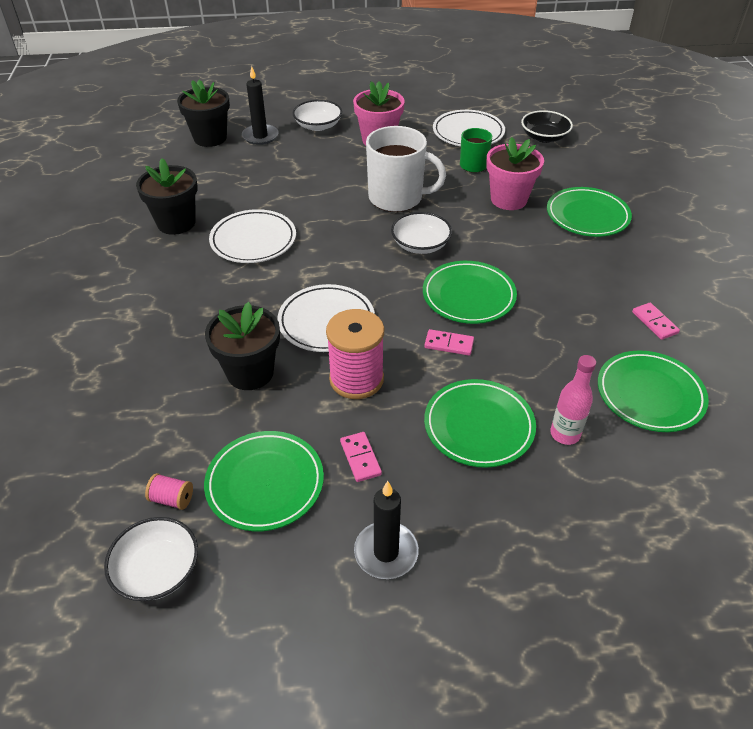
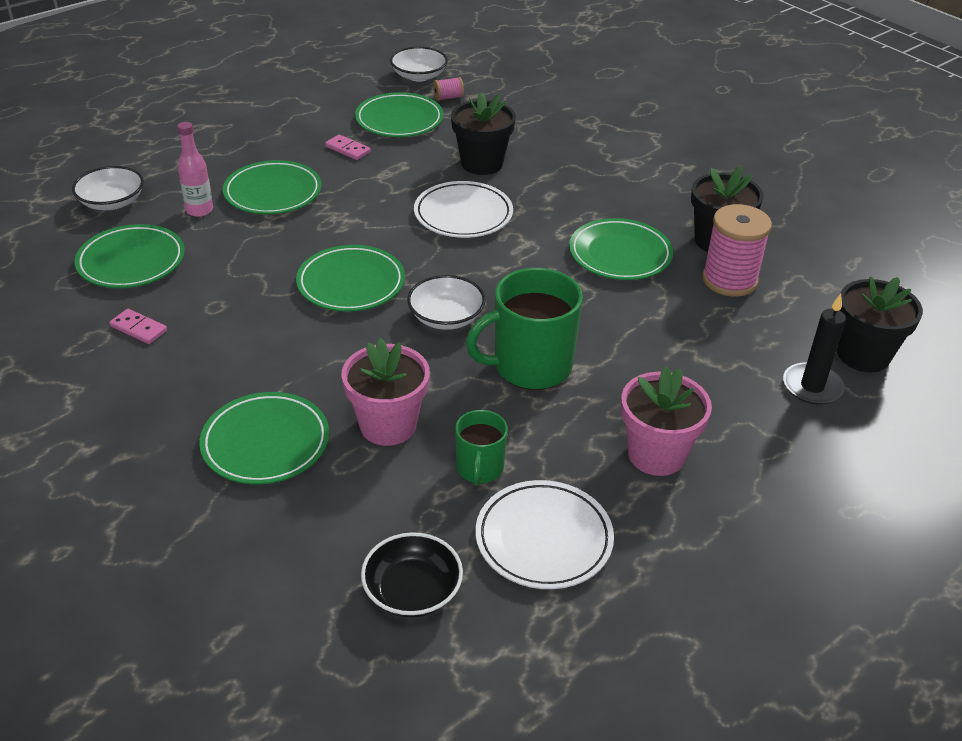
camera: 145 degrees right, 5 degrees down
white plate [209,209,296,263] -> green plate [569,218,673,280]
white bowl [292,100,342,131] -> white bowl moved to [72,166,144,210]
pink spool [326,309,384,399] -> pink spool moved to [702,204,772,297]
black candle [354,481,419,579] -> none
white mug [366,126,446,212] -> green mug [466,268,583,390]
pink domino [424,329,474,356] -> none

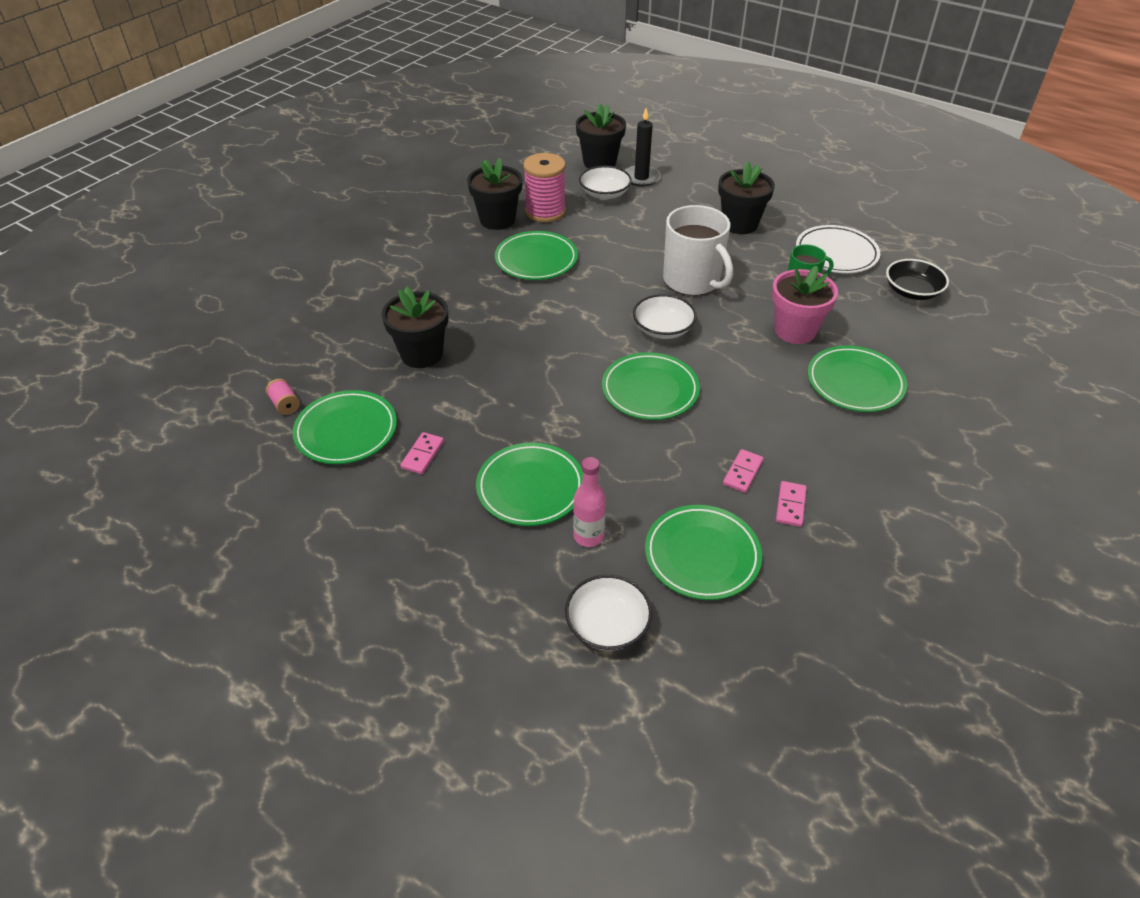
camera: 105 degrees left, 5 degrees up
white bowl [390,47,448,82] -> white bowl moved to [579,166,632,199]
white plate [414,181,513,238] -> none
green mug [466,268,583,390] -> white mug [663,205,733,296]
pink flower pot [621,366,712,476] -> black flower pot [718,161,775,234]
none -> pink domino [723,449,764,493]

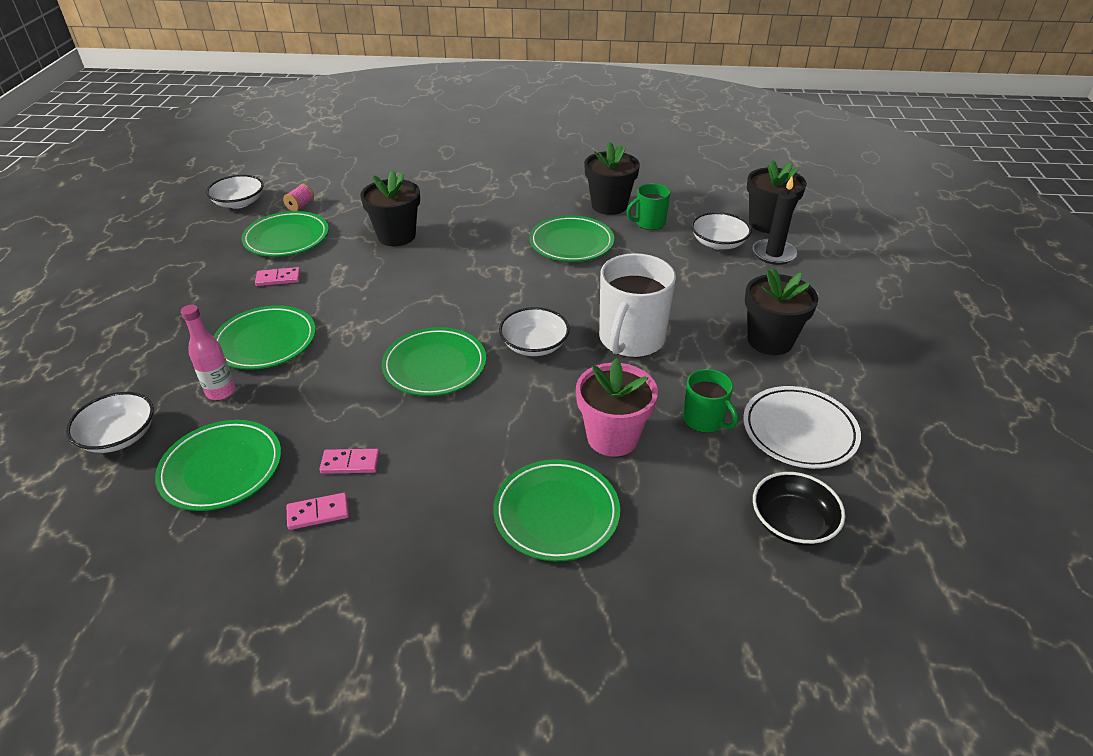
camera: 60 degrees right, 5 degrees down
pink spool [523,153,566,222] -> green mug [627,183,671,230]
none -> white bowl [206,175,264,209]

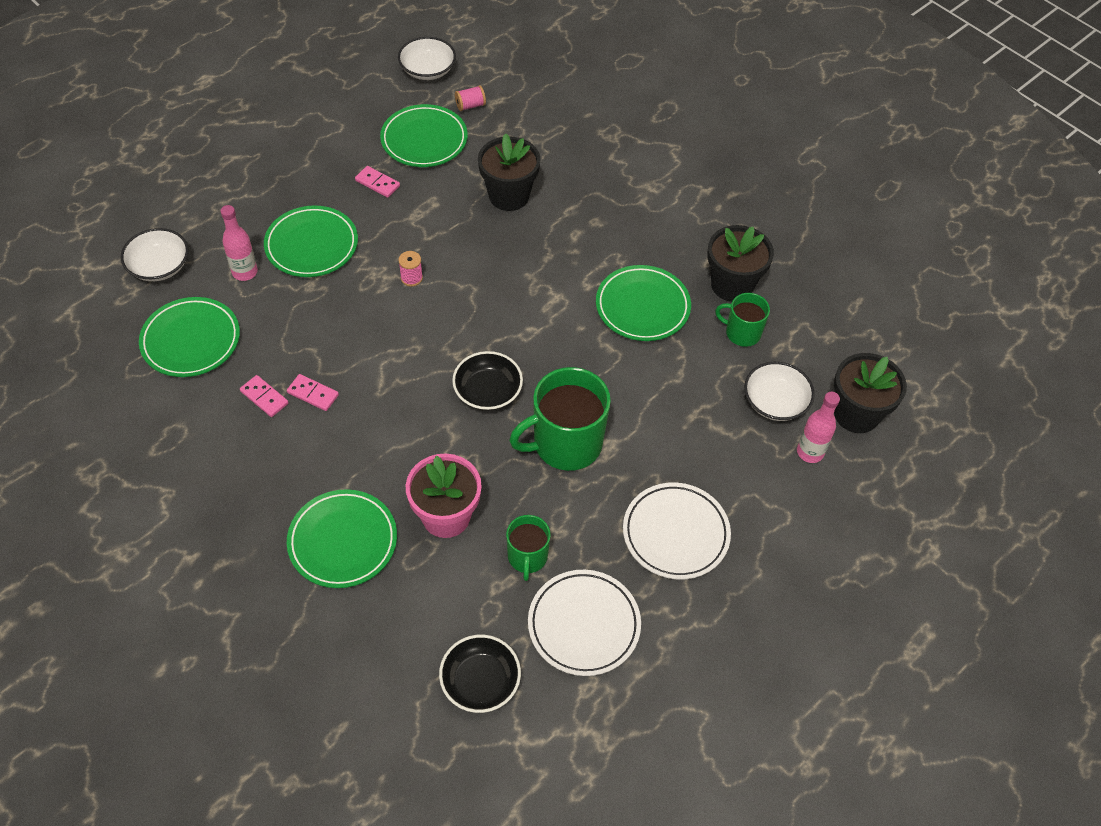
camera: 40 degrees right, 15 degrees up
pink domino [287,493,349,530] -> pink domino moved to [287,374,339,411]
green plate [382,327,486,396] -> none
white bowl [499,307,570,356] -> black bowl [452,351,523,411]
white mug [599,253,676,358] -> green mug [509,367,611,471]
black flower pot [745,268,818,355] -> white plate [623,482,731,579]
black candle [752,176,797,265] -> pink bottle [797,392,840,463]
none -> pink spool [399,251,423,286]

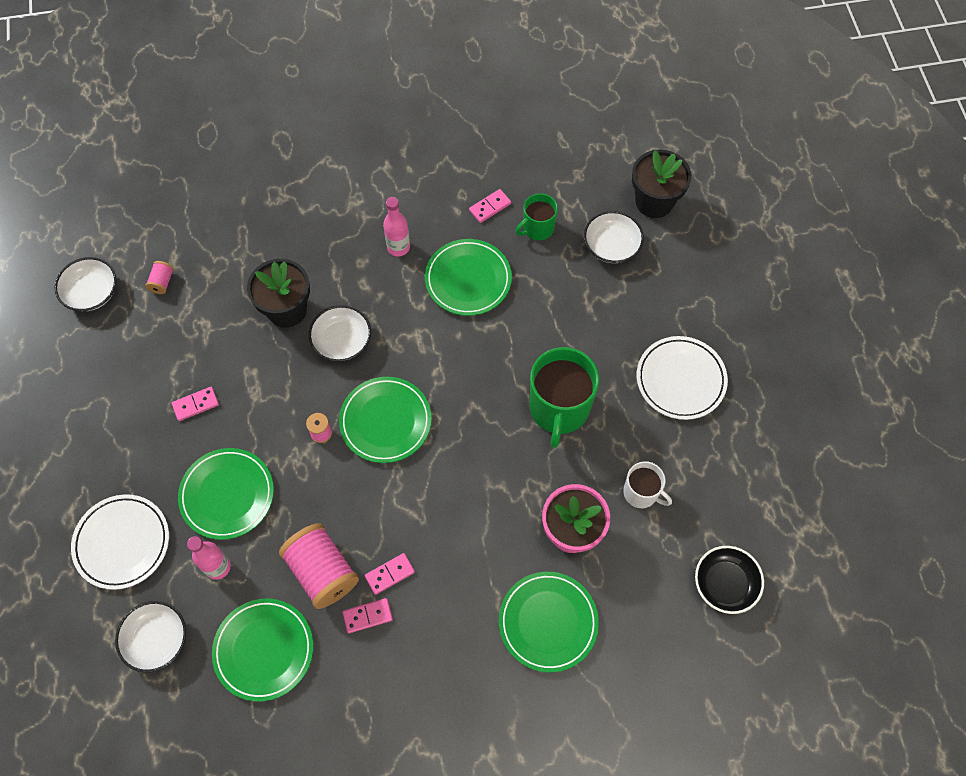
camera: 55 degrees left, 10 degrees up
green plate [380,104,468,167] -> green plate moved to [339,377,432,463]
black bowl [452,351,523,411] -> none
green mug [506,515,551,581] -> white mug [623,461,672,508]
white plate [528,570,641,676] -> white plate moved to [71,494,169,590]
black flower pot [707,225,774,302] -> pink domino [469,189,511,223]
pink bottle [797,392,840,463] -> pink bottle moved to [383,197,410,257]
none -> pink spool [279,523,359,609]
none -> white bowl [309,305,371,362]

